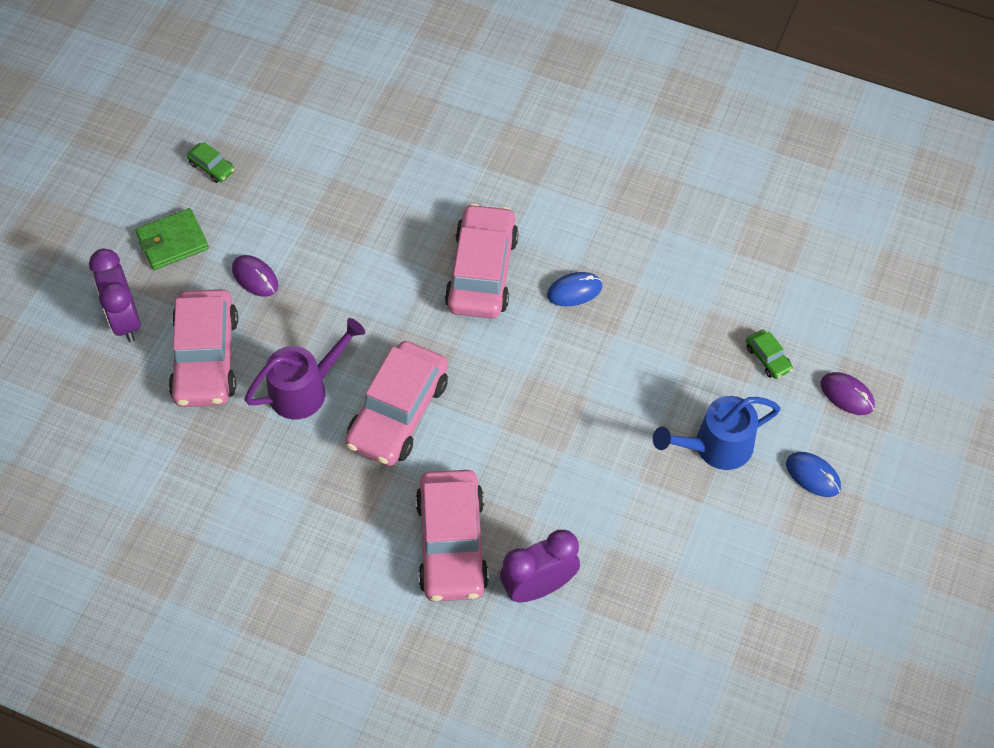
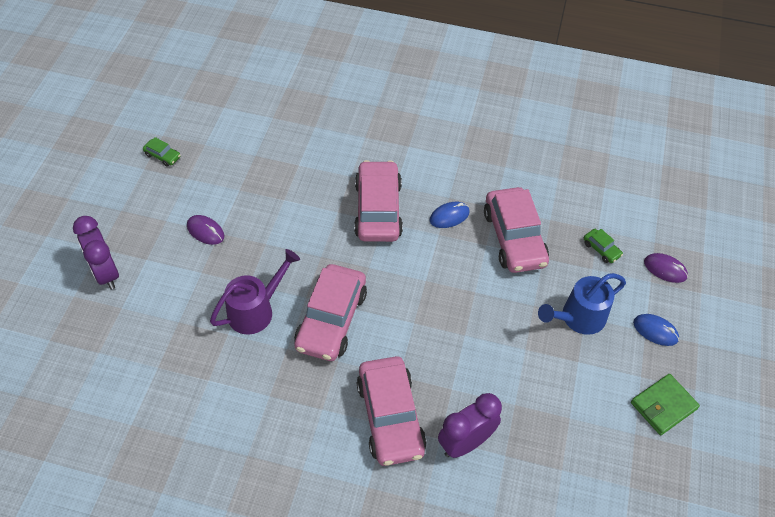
camera: 10 degrees left, 5 degrees down
green wallet [135,208,209,270] -> green wallet moved to [631,374,700,435]
pink car [169,289,238,407] -> pink car moved to [484,187,549,273]

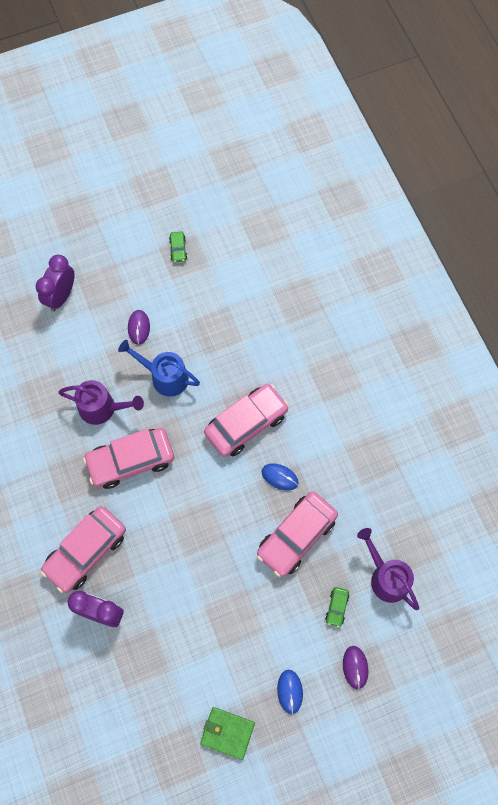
camera: 55 degrees right, 15 degrees up
blue watering can [538,273,626,335] -> blue watering can moved to [118,340,200,397]
none -> purple watering can [357,528,419,610]

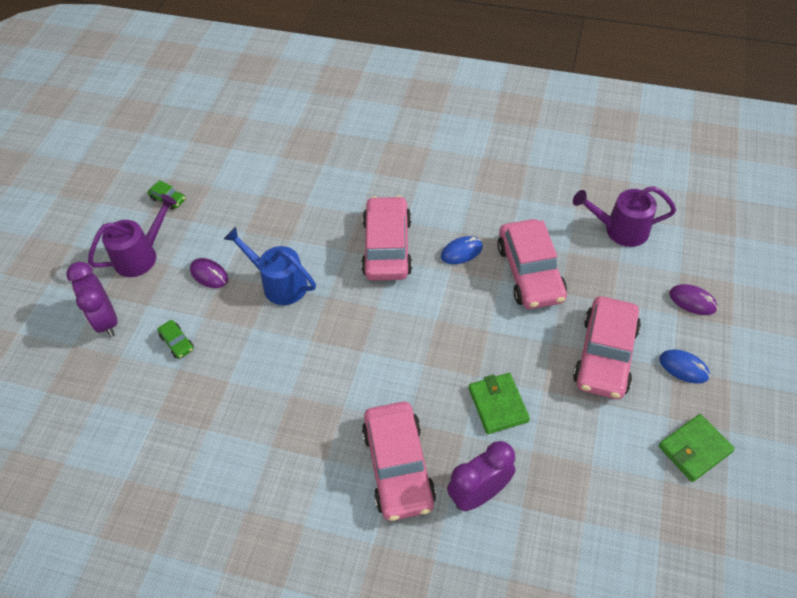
camera: 50 degrees left, 15 degrees down
purple watering can [58,380,144,425] -> purple watering can moved to [88,194,177,277]
pink car [83,428,174,489] -> pink car moved to [573,296,641,399]
blue watering can [118,340,200,397] -> blue watering can turned 60 degrees clockwise [224,227,316,305]
green car [325,587,349,627] -> green car moved to [157,320,194,359]
none -> green wallet [469,373,530,434]

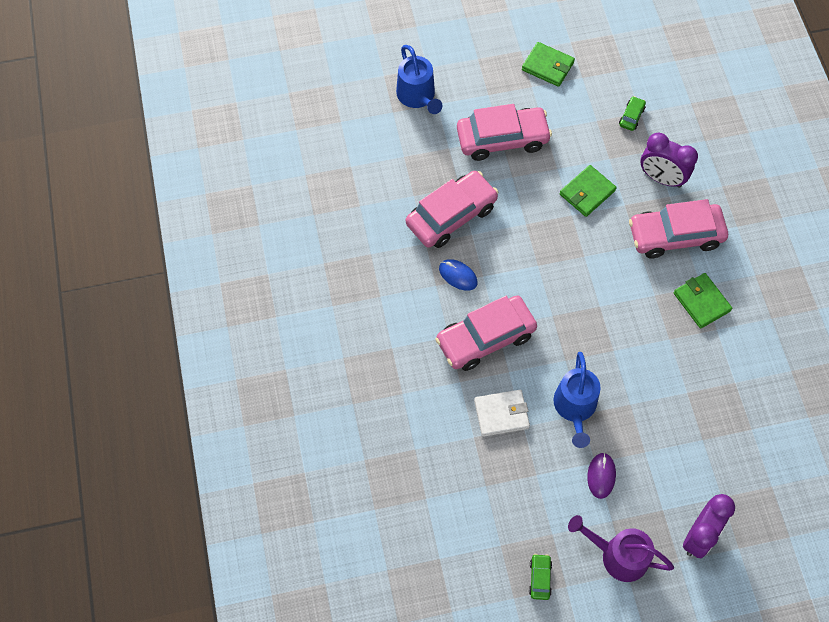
camera: 120 degrees left, 10 degrees up
green car [157,320,194,359] -> green car moved to [619,96,646,131]
pink car [362,402,436,521] -> pink car turned 150 degrees counterclockwise [629,199,728,259]
purple watering can [573,186,676,247] -> none
blue mouse [659,349,710,384] -> none
purple mouse [669,284,718,315] -> blue watering can [396,45,442,114]
none -> white wallet [474,390,530,437]
none -> green wallet [673,273,732,329]

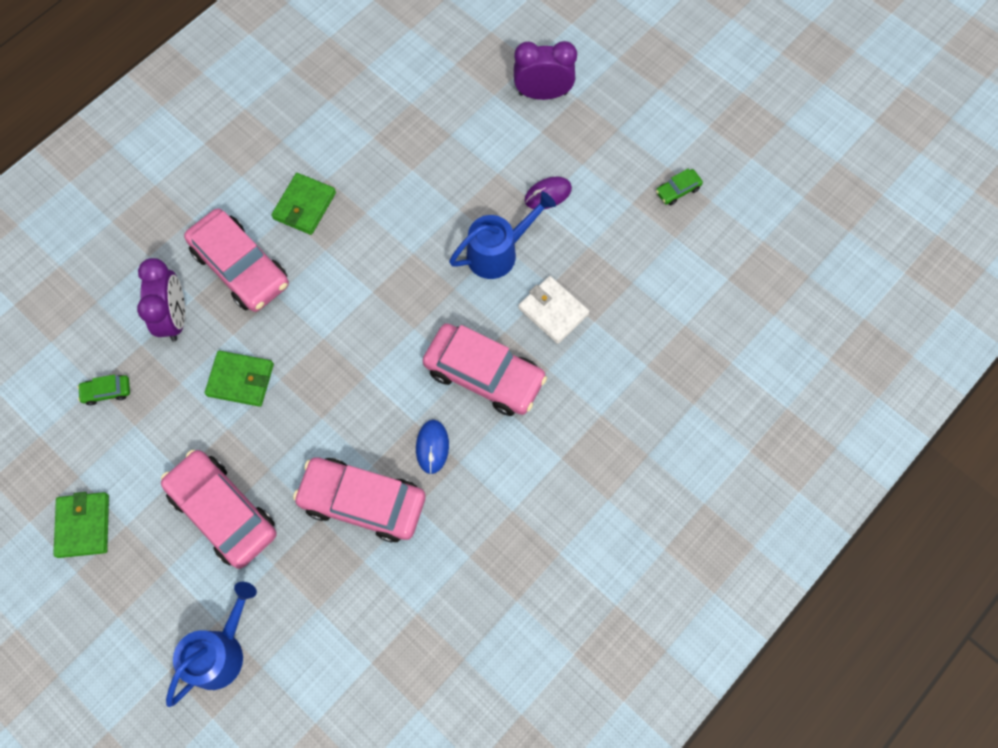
camera: 125 degrees left, 5 degrees up
purple watering can [568,515,674,582] -> none

